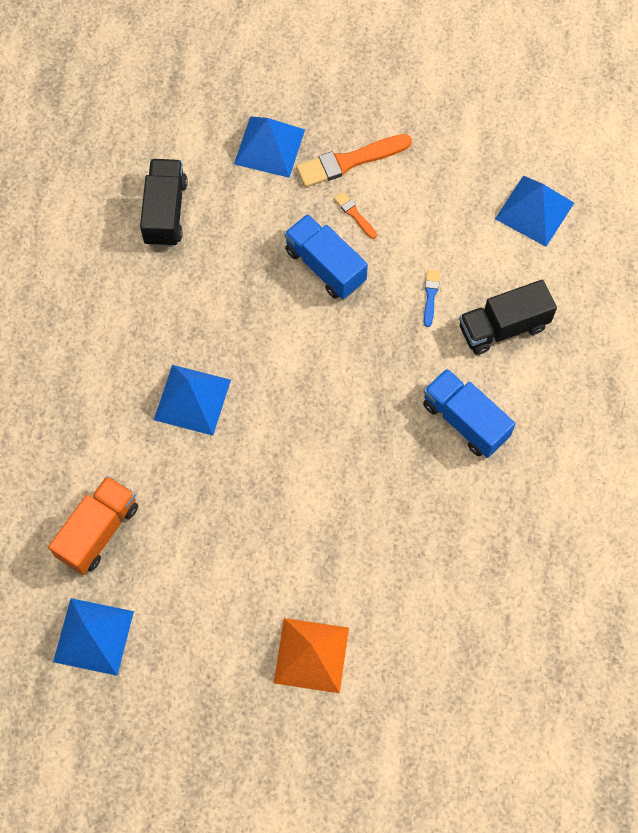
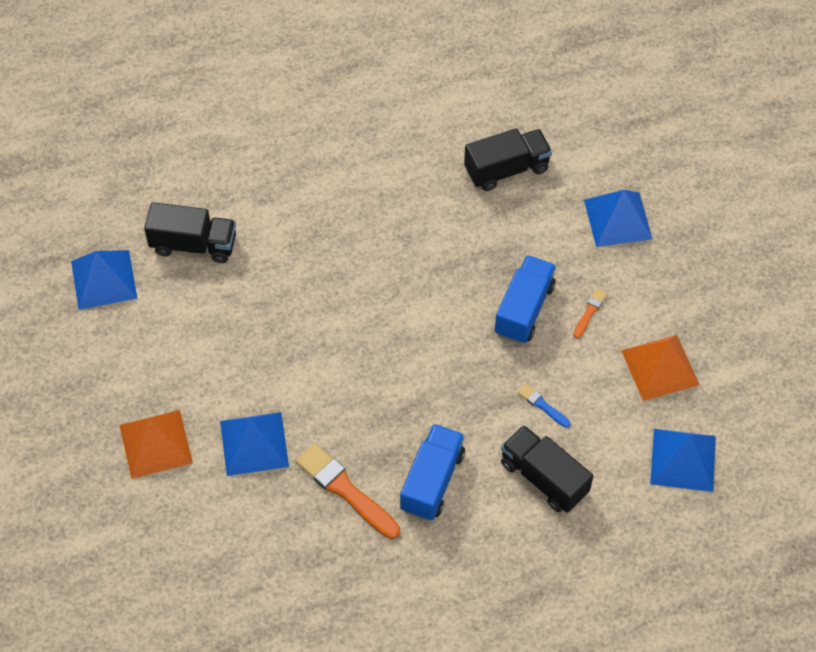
camera: 65 degrees right, 10 degrees down
orange truck [48,476,138,575] -> black truck [144,202,236,263]
blue pyramid [154,365,231,435] -> blue pyramid moved to [220,412,289,476]
orange brush [296,134,412,187] -> orange brush moved to [296,444,400,539]
blue brush [424,270,440,327] -> blue brush turned 120 degrees counterclockwise [518,384,570,428]
none -> orange pyramid [621,335,700,401]

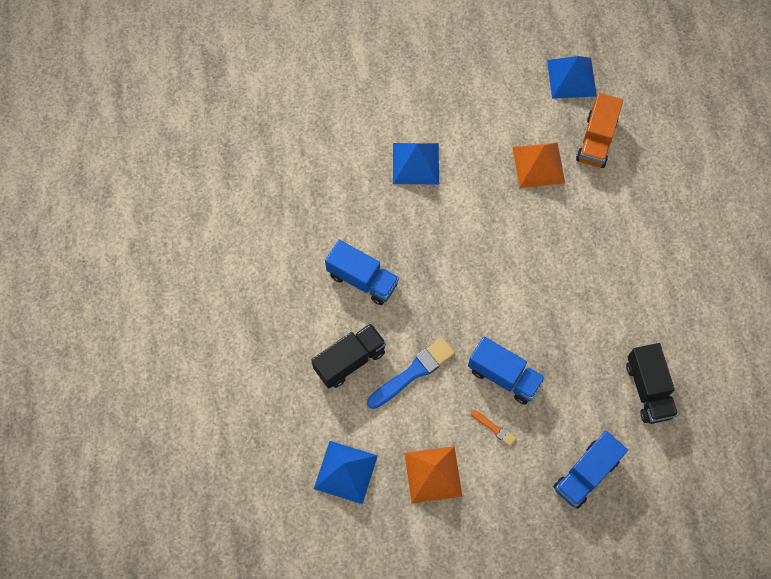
camera: 100 degrees right, 10 degrees up
orange pyramid [119,410,193,479] -> orange pyramid moved to [513,142,565,188]
black truck [144,202,236,263] -> orange truck [576,93,623,168]
orange brush [296,444,400,539] -> none
blue brush [518,384,570,428] -> blue brush [367,338,455,409], size x2.02
blue pyramid [584,190,652,247] -> blue truck [554,431,628,509]

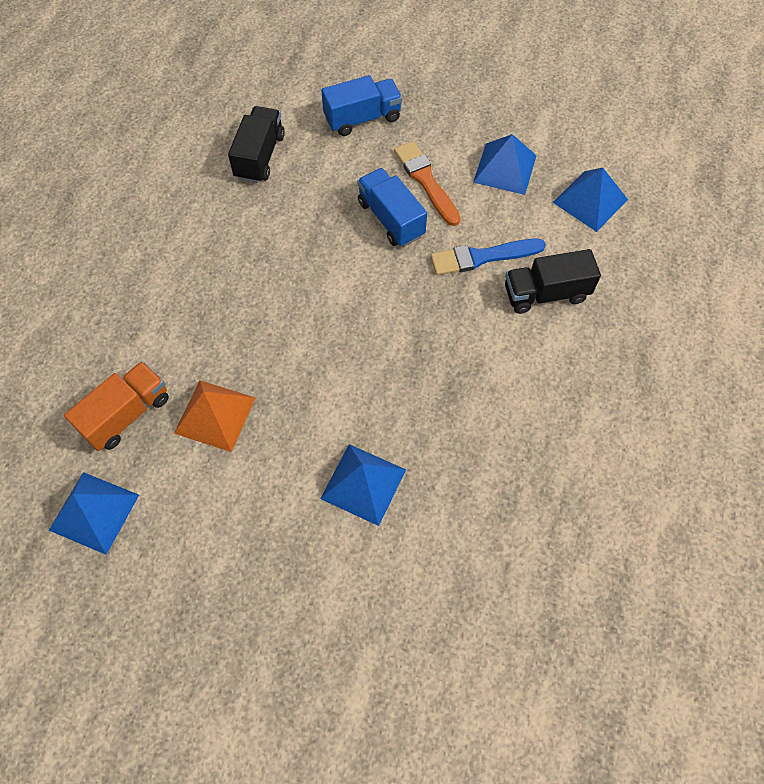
camera: 155 degrees left, 5 degrees down
blue truck [325,240,399,305] -> none
orange pyramid [404,446,463,503] -> blue pyramid [473,134,537,195]
orange brush [471,410,516,446] -> orange brush [394,141,460,226], size x2.02

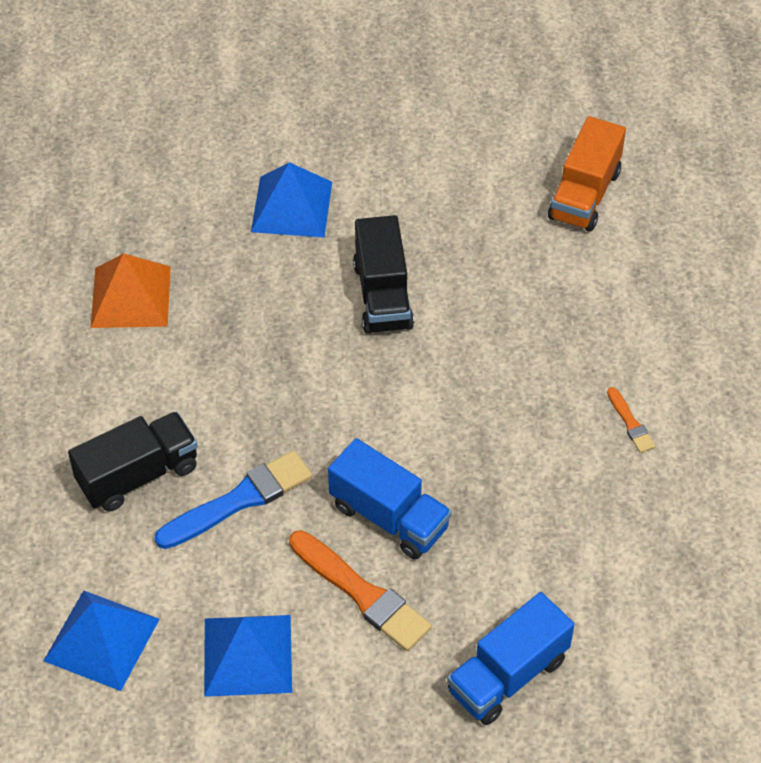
camera: 160 degrees right, 10 degrees down
blue pyramid [49,472,139,555] -> none
orange pyramid [174,380,255,452] -> orange pyramid moved to [91,253,171,328]
black truck [228,106,285,183] -> black truck moved to [353,215,414,334]
none -> orange brush [607,387,655,453]

